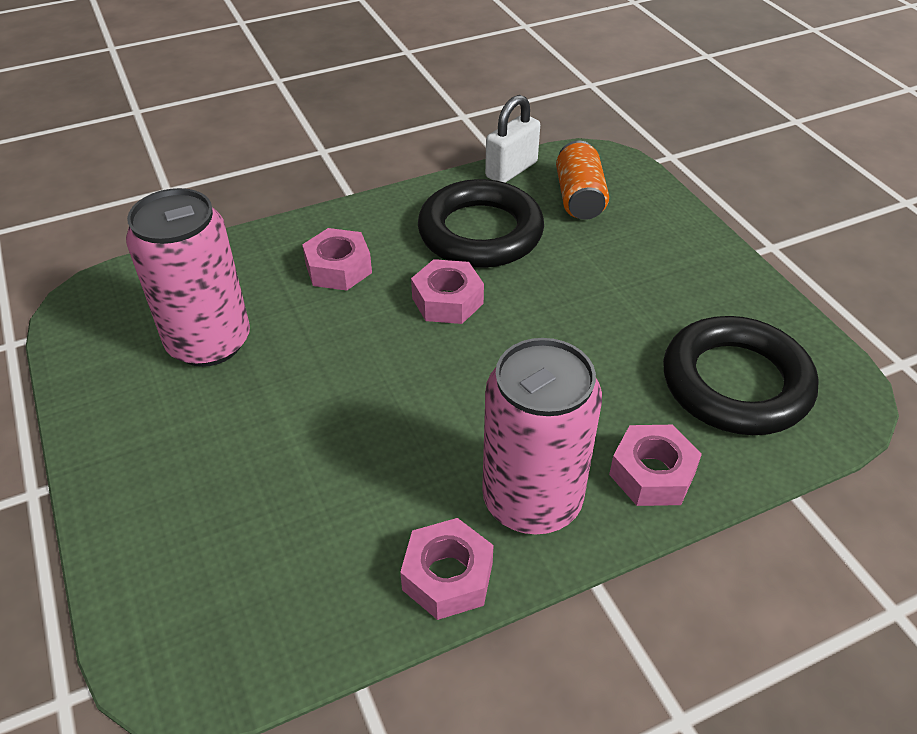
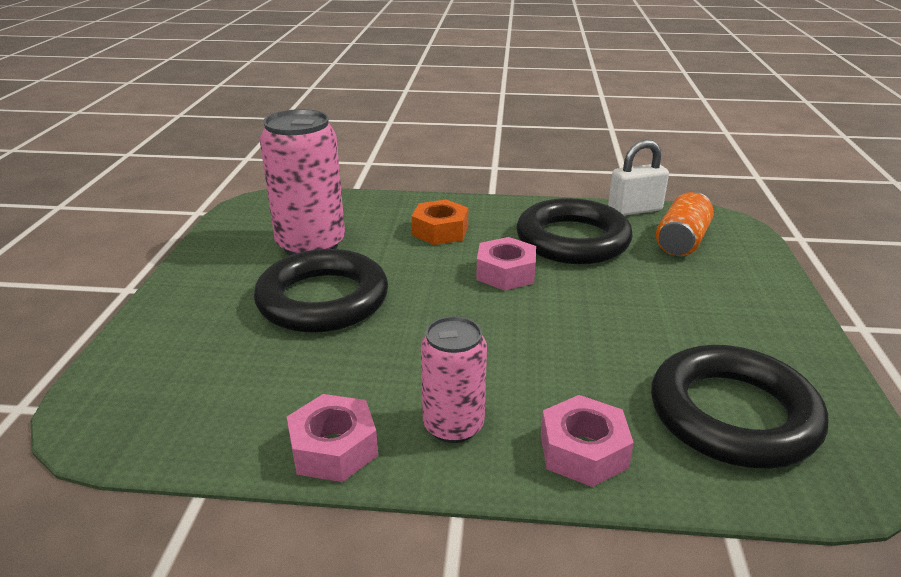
camera: 30 degrees right, 15 degrees down
pink nut [302,228,372,291] -> orange nut [412,199,468,245]
pink can [482,338,602,534] -> pink can [421,316,487,443], size x0.61
none -> black ring [254,249,388,333]

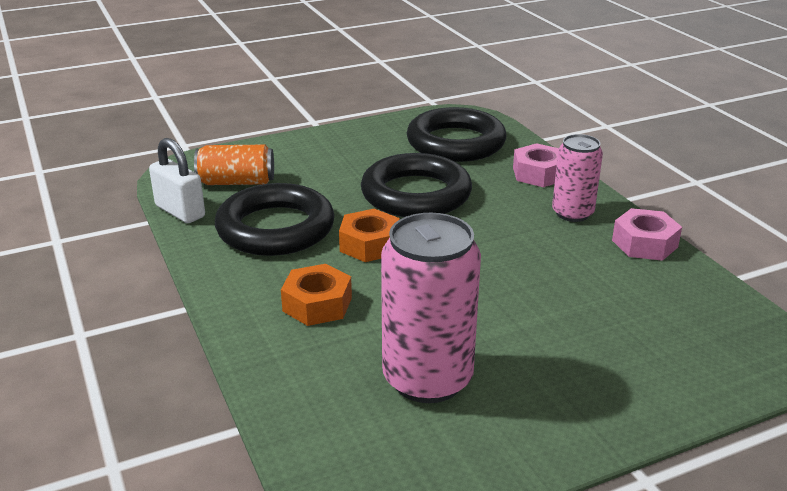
camera: 120 degrees left, 0 degrees up
black ring [254,249,388,333] -> black ring moved to [361,153,472,217]
pink nut [476,237,536,291] -> orange nut [339,209,400,262]

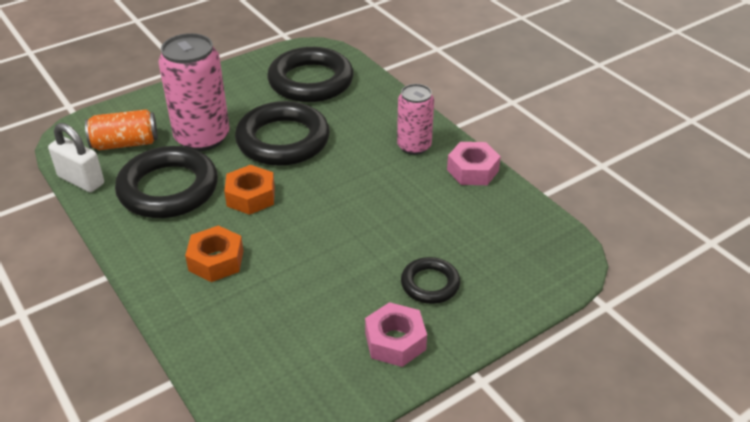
camera: 10 degrees left, 10 degrees up
pink can [381,213,481,403] -> pink can moved to [158,33,230,151]
pink nut [513,143,559,187] -> pink nut moved to [365,302,427,367]
none -> black ring [401,257,460,304]

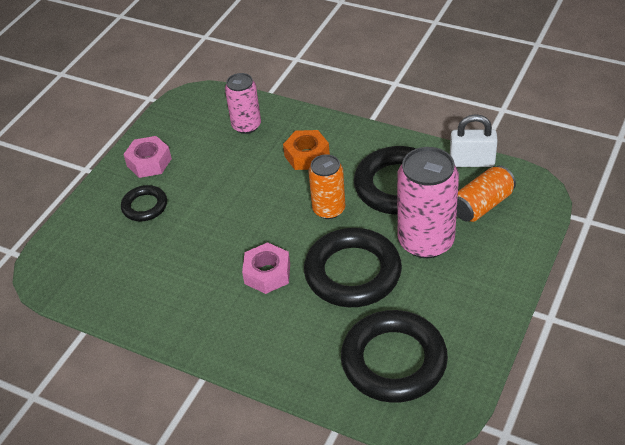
camera: 155 degrees right, 5 degrees up
orange nut [224,165,275,215] -> orange can [309,154,345,219]
pink can [397,84,434,155] -> pink can moved to [225,73,261,134]
pink nut [447,142,501,185] -> pink nut moved to [242,242,290,294]

